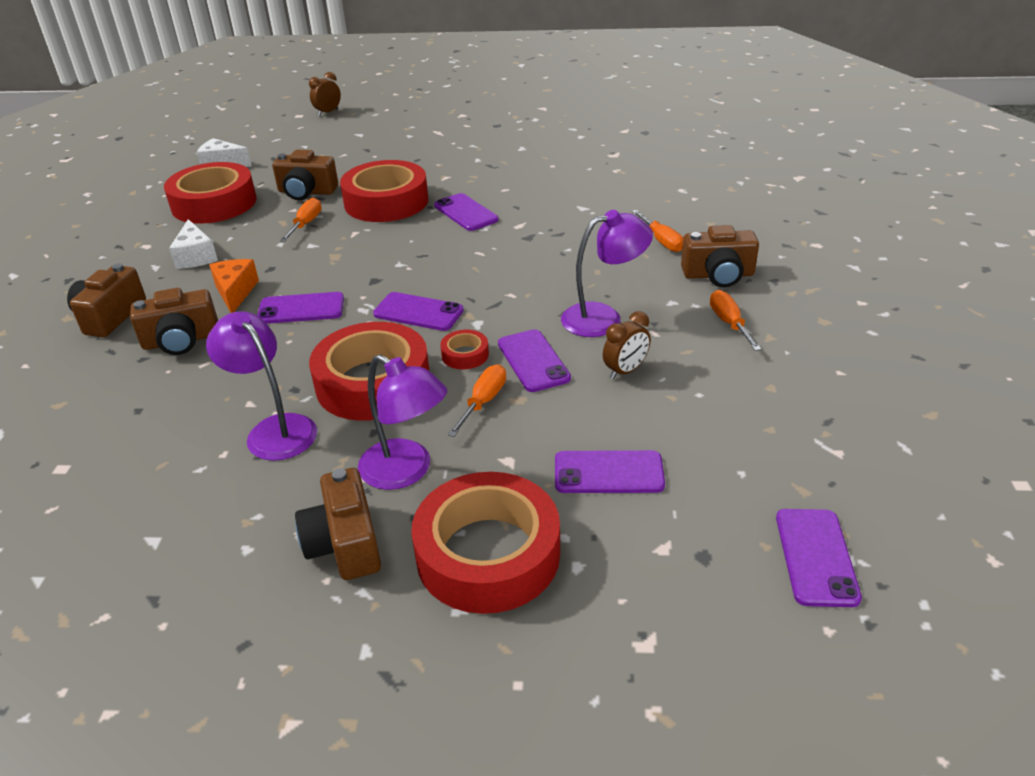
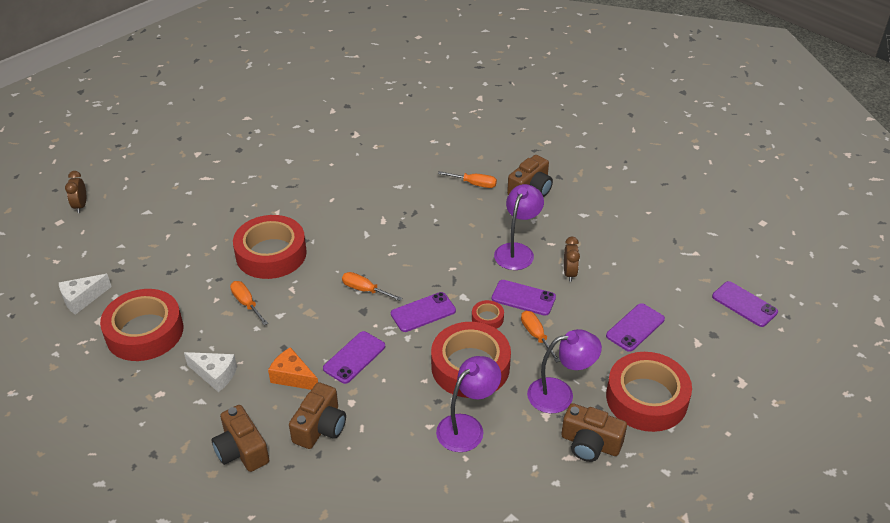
camera: 50 degrees left, 5 degrees up
purple lamp [206,311,317,461] -> purple lamp turned 135 degrees clockwise [436,356,501,452]
brown camera [272,150,338,200] -> none
purple phone [434,193,499,231] -> none
orange screwdriver [710,290,761,351] -> orange screwdriver moved to [342,272,402,301]

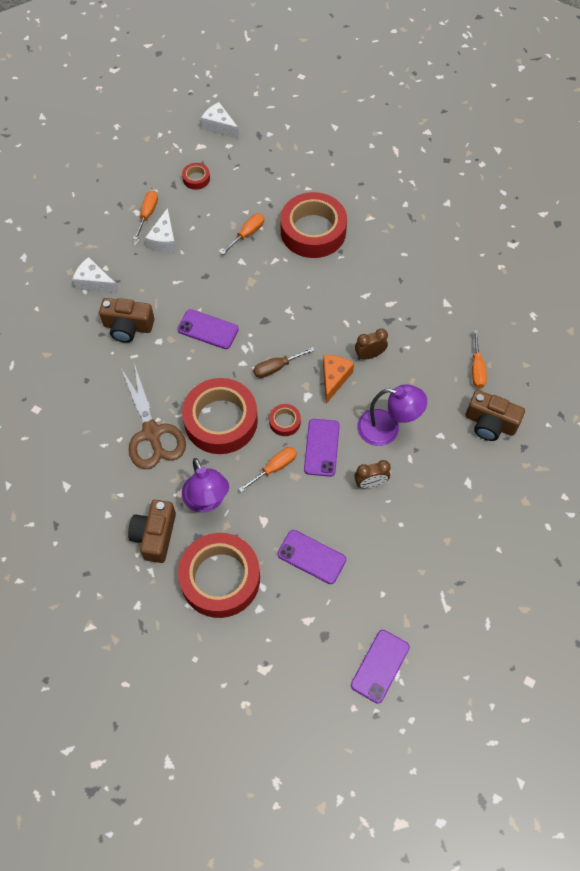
camera: 75 degrees right, 20 degrees up
brown clock [65,171,86,213] -> brown clock moved to [355,329,388,360]
red tape [100,289,184,361] -> red tape [182,163,210,190], size x0.43
brown camera [212,405,269,472] -> white cheese [72,257,119,293]
orange cheese [268,347,318,390] -> orange cheese moved to [323,355,354,404]
orange screwdriver [342,272,402,301] -> orange screwdriver moved to [134,191,158,240]
purple phone [391,292,456,332] -> brown screwdriver [253,347,315,378]
purple lamp [436,356,501,452] -> brown scissors [121,363,186,469]

